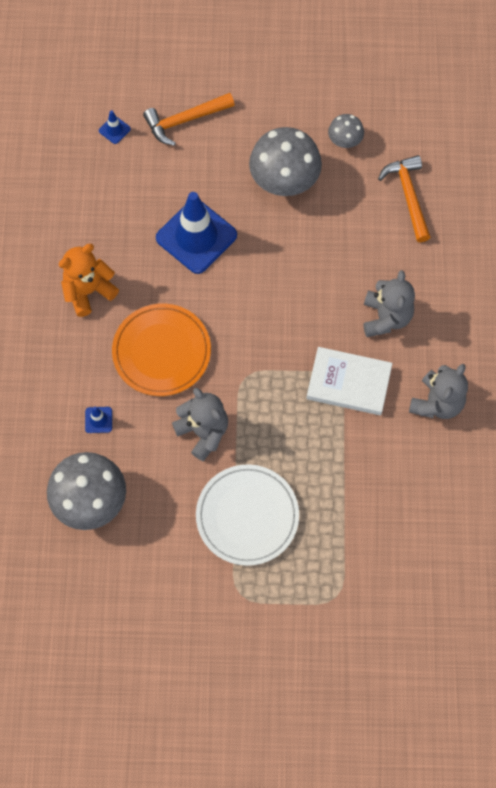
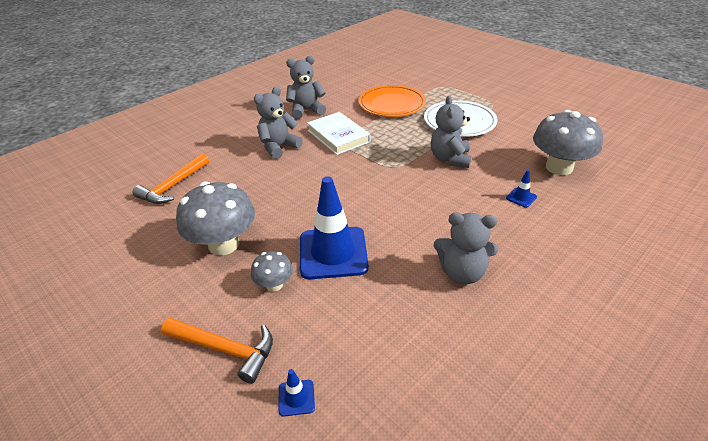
camera: 135 degrees left, 30 degrees down
orange teddy bear [59,244,119,317] -> grey teddy bear [434,213,498,284]
orange plate [112,304,211,396] -> orange plate moved to [358,85,426,117]
grey mushroom [328,114,364,148] -> grey mushroom moved to [251,251,293,291]

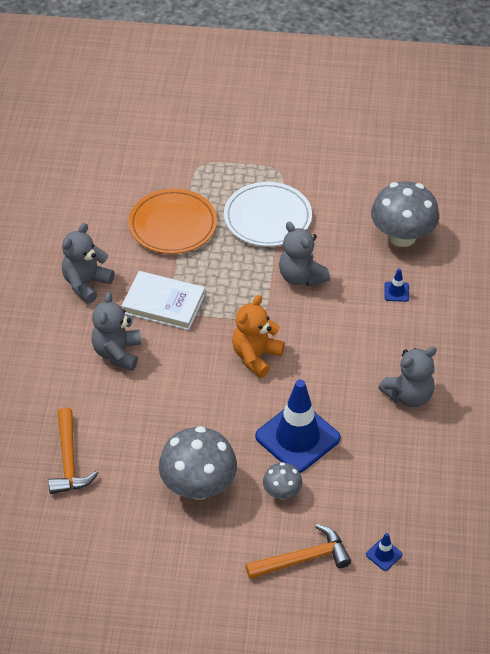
camera: 40 degrees left, 10 degrees up
none -> orange teddy bear [232,295,285,378]

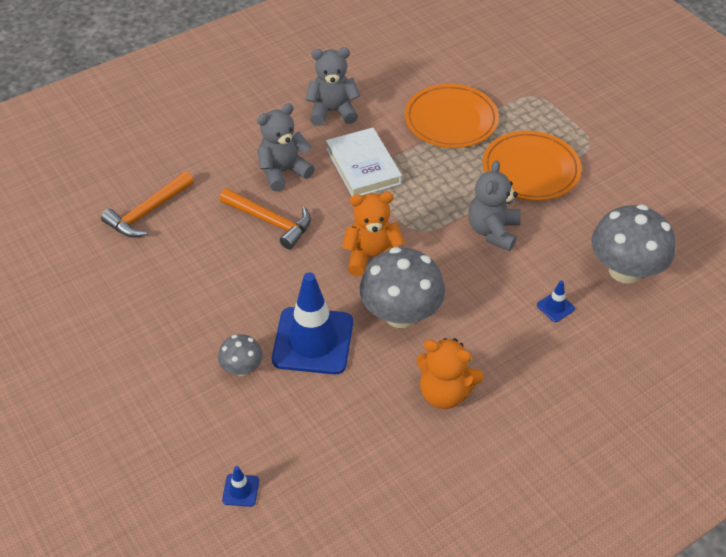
camera: 50 degrees right, 0 degrees up
grey mushroom [159,426,237,500] -> grey mushroom moved to [360,247,445,328]
white plate [224,182,312,247] -> orange plate [482,131,581,201]
orange hammer [245,524,351,579] -> orange hammer moved to [220,188,311,249]
grey teddy bear [378,347,437,407] -> orange teddy bear [416,338,484,409]

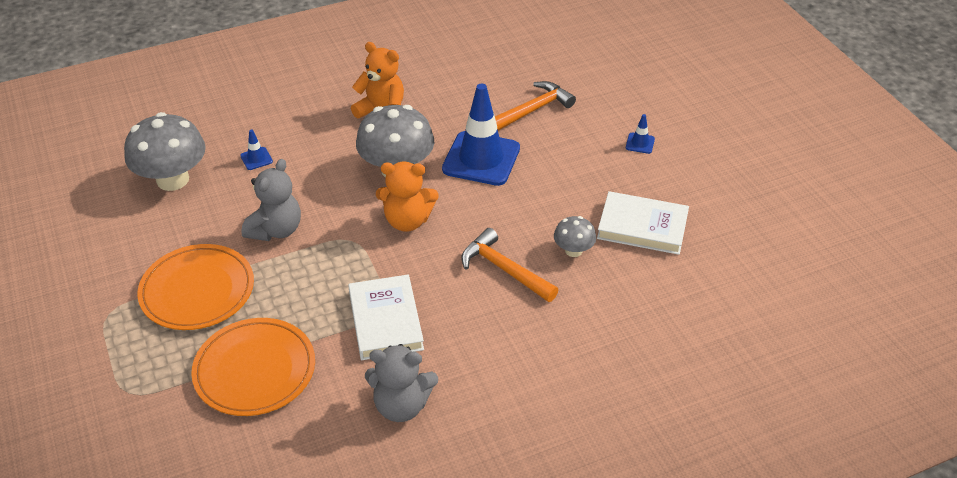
camera: 170 degrees left, 5 degrees down
orange hammer [101,171,194,238] -> orange hammer moved to [495,81,576,131]
grey mushroom [218,334,263,376] -> grey mushroom moved to [554,216,596,257]
blue traffic cone [222,466,259,507] -> blue traffic cone moved to [626,114,655,154]
grey teddy bear [257,103,315,192] -> none
none -> white book [597,191,689,255]

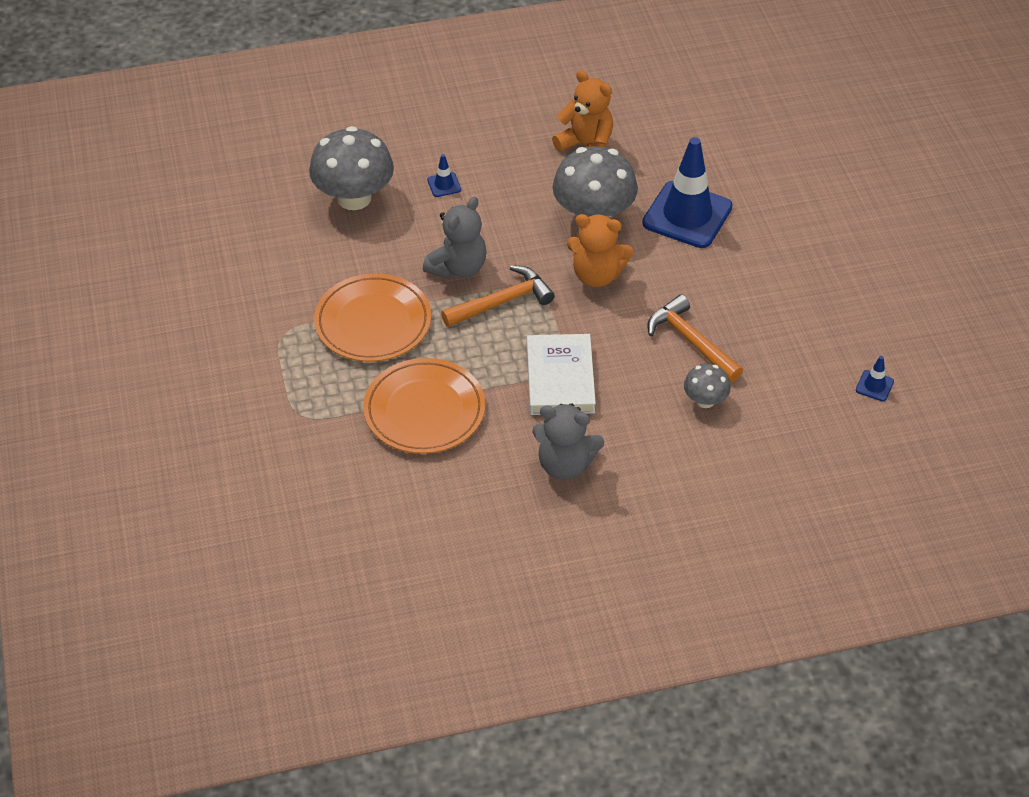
camera: 10 degrees right, 5 degrees up
orange hammer [495,81,576,131] -> orange hammer moved to [441,265,555,327]
grey mushroom [554,216,596,257] -> grey mushroom moved to [684,364,731,408]
white book [597,191,689,255] -> none
blue traffic cone [626,114,655,154] -> blue traffic cone moved to [856,356,894,401]

